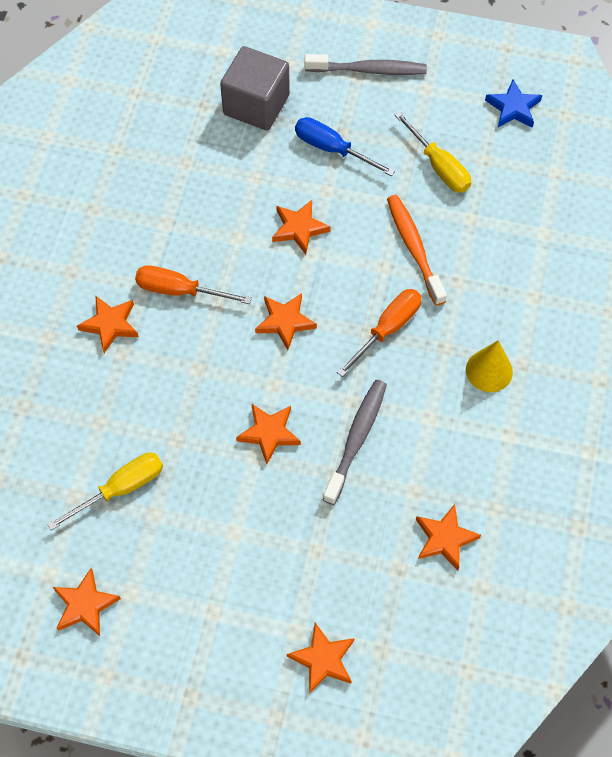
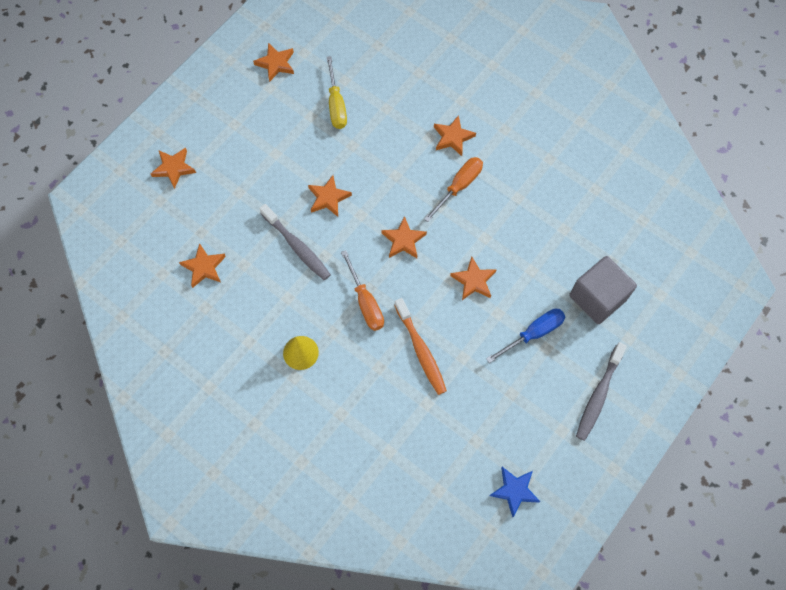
camera: 115 degrees right, 5 degrees up
orange toothbrush [387,195,447,306] -> orange toothbrush turned 60 degrees clockwise [395,298,447,395]
yellow screwdriver [394,111,471,193] -> none

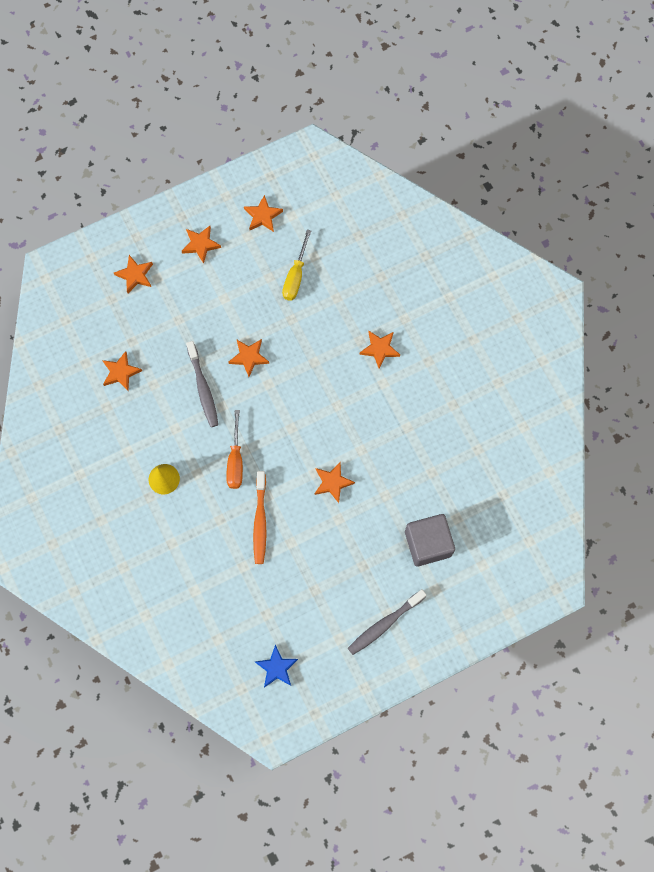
camera: 25 degrees right, 5 degrees up
orange star [381,216,427,258] -> orange star moved to [182,226,221,264]
orange screwdriver [424,157,483,222] -> none
blue screwdriver [486,309,565,363] -> none

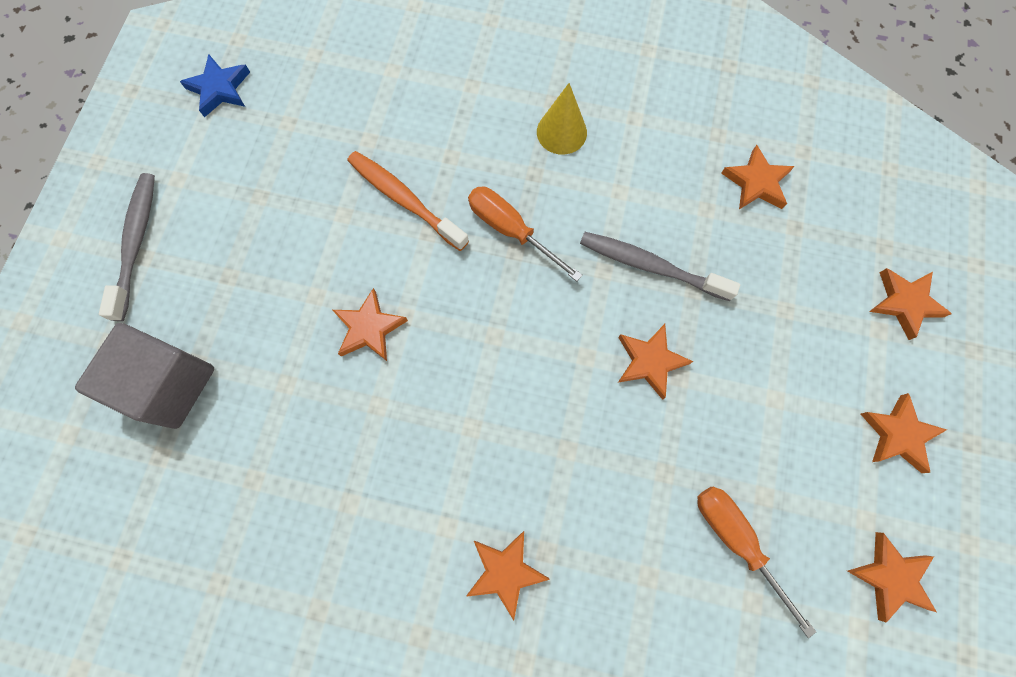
camera: 130 degrees right, 0 degrees up
yellow screwdriver [282,230,311,301] -> orange screwdriver [697,487,816,638]

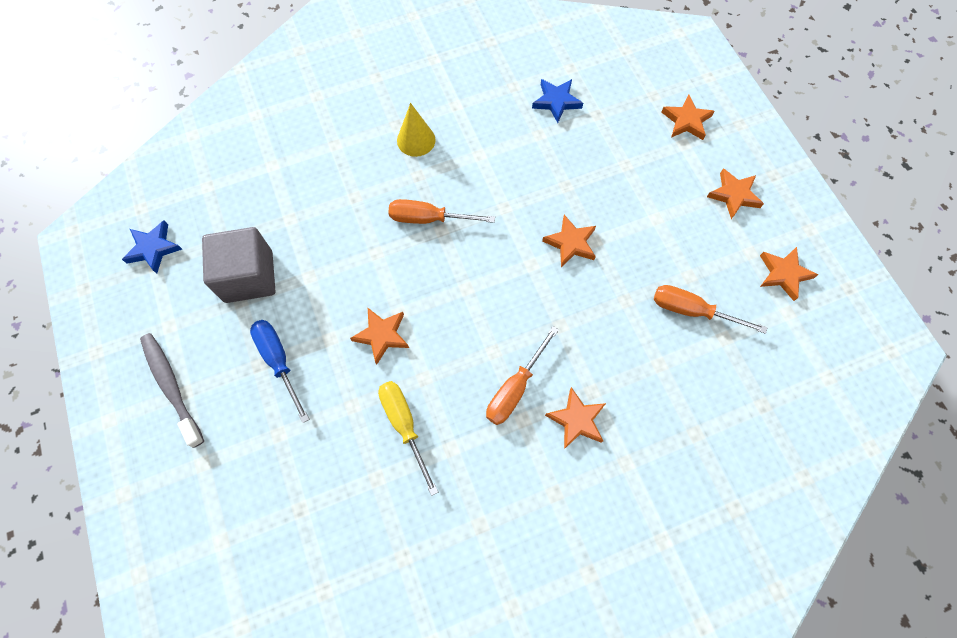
camera: 35 degrees left, 5 degrees down
grey cube [75,323,214,429] -> grey cube moved to [202,227,275,303]
orange toothbrush [347,151,469,251] -> none
grey toothbrush [580,232,740,301] -> none
orange star [721,145,795,209] -> blue star [532,79,583,123]
none -> blue screwdriver [250,320,309,423]
none -> yellow screwdriver [378,381,438,496]
none -> orange screwdriver [486,326,559,425]

